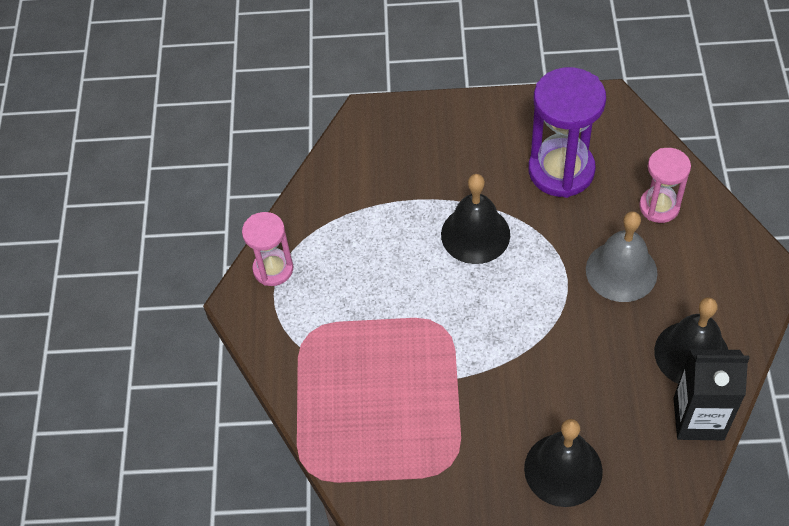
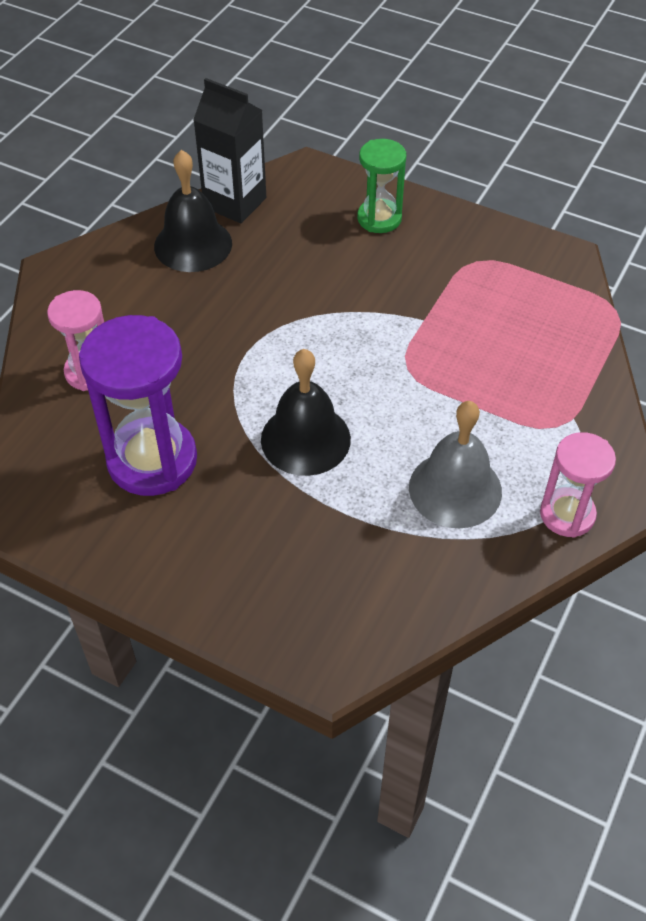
camera: 155 degrees left, 5 degrees down
black bell [524,419,603,507] -> green hourglass [357,139,406,233]
grey bell [586,211,658,302] -> grey bell moved to [409,401,502,528]

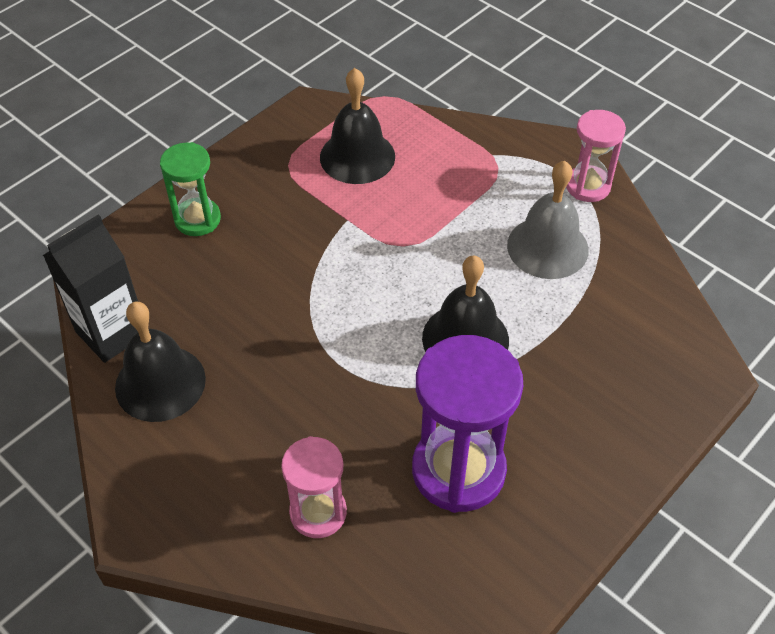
camera: 75 degrees left, 0 degrees up
none -> black bell [320,68,395,184]

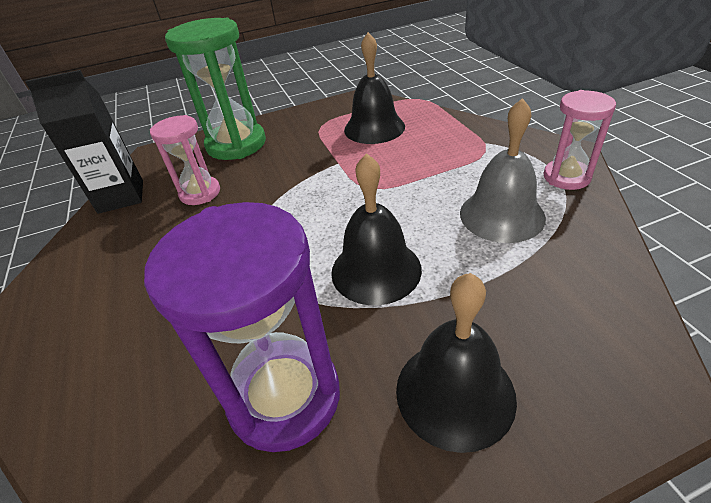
camera: 30 degrees right, 10 degrees down
black bell [115,301,206,422] -> black bell moved to [396,273,517,453]
green hourglass [160,142,221,236] -> green hourglass [165,18,266,160], size x1.69
pink hourglass [281,436,347,538] -> pink hourglass moved to [150,115,220,205]

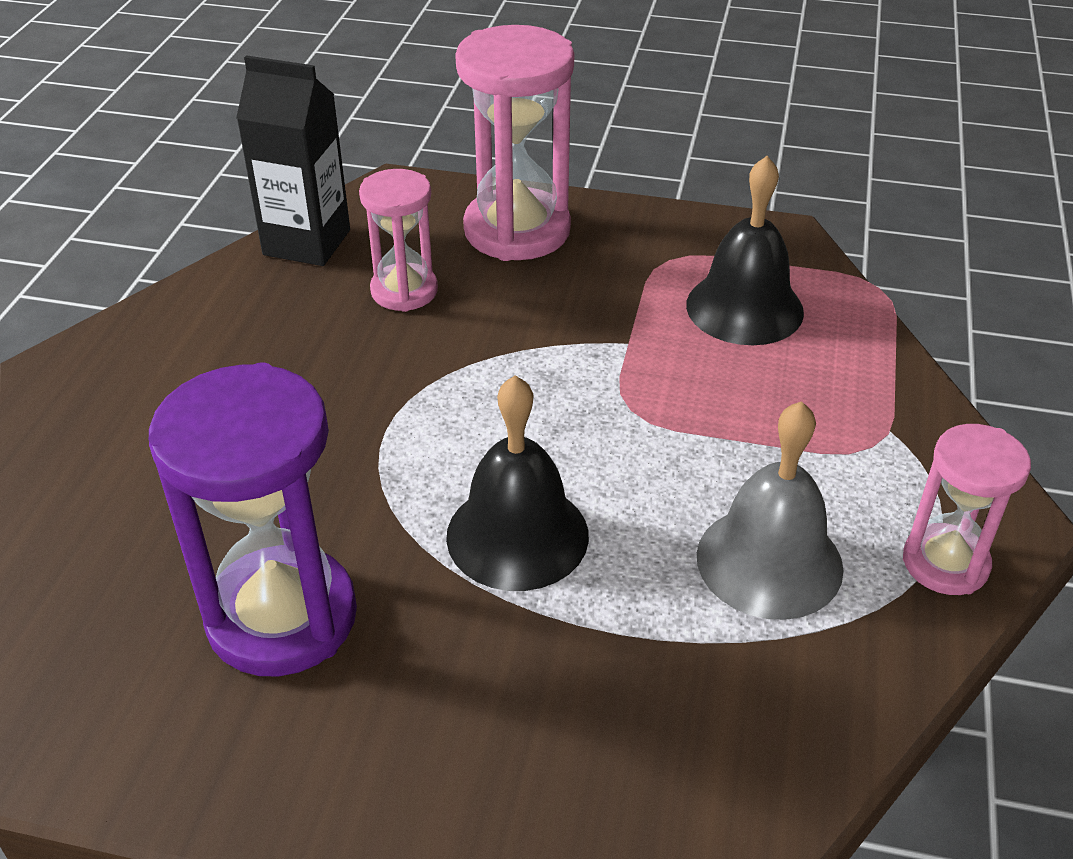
camera: 30 degrees right, 0 degrees up
green hourglass [165,18,266,160] -> pink hourglass [455,25,575,261]
black bell [396,273,517,453] -> none

